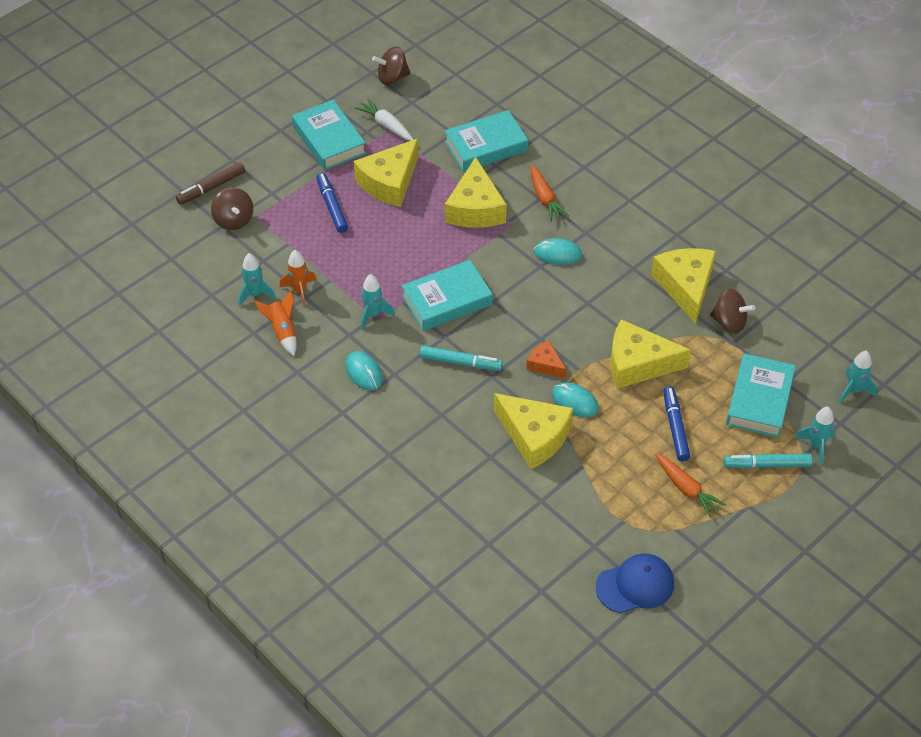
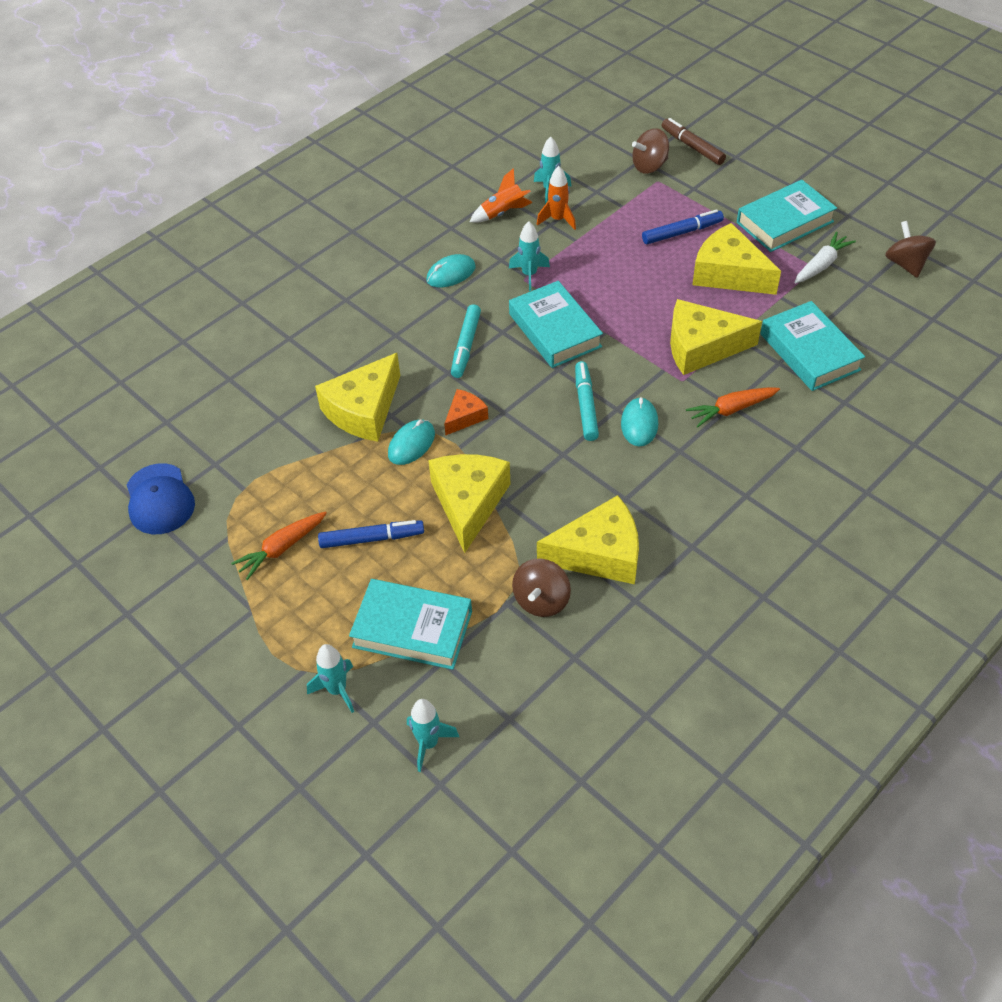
camera: 90 degrees right, 0 degrees up
turquoise marker [724,453,812,469] -> turquoise marker moved to [575,361,599,441]

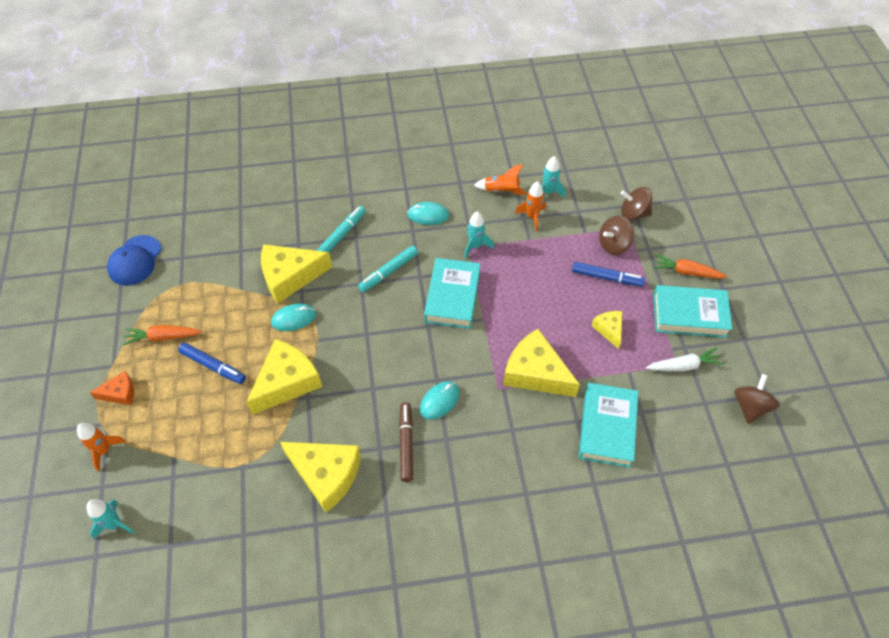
camera: 35 degrees right, 5 degrees up
turquoise rocket [307,644,354,713] -> orange rocket [77,423,126,472]
turquoise book [349,579,472,670] -> none
orange cheese [444,389,488,435] -> orange cheese moved to [90,371,134,405]
brown spinning top [512,559,571,617] -> brown spinning top moved to [599,216,634,255]
turquoise marker [575,361,599,441] -> turquoise marker moved to [317,206,366,252]
brown marker [662,118,726,165] -> brown marker moved to [399,402,413,482]
orange carrot [686,387,780,427] -> orange carrot moved to [653,254,728,279]
yellow cheese [692,223,781,295] -> yellow cheese [591,311,622,349], size x0.52

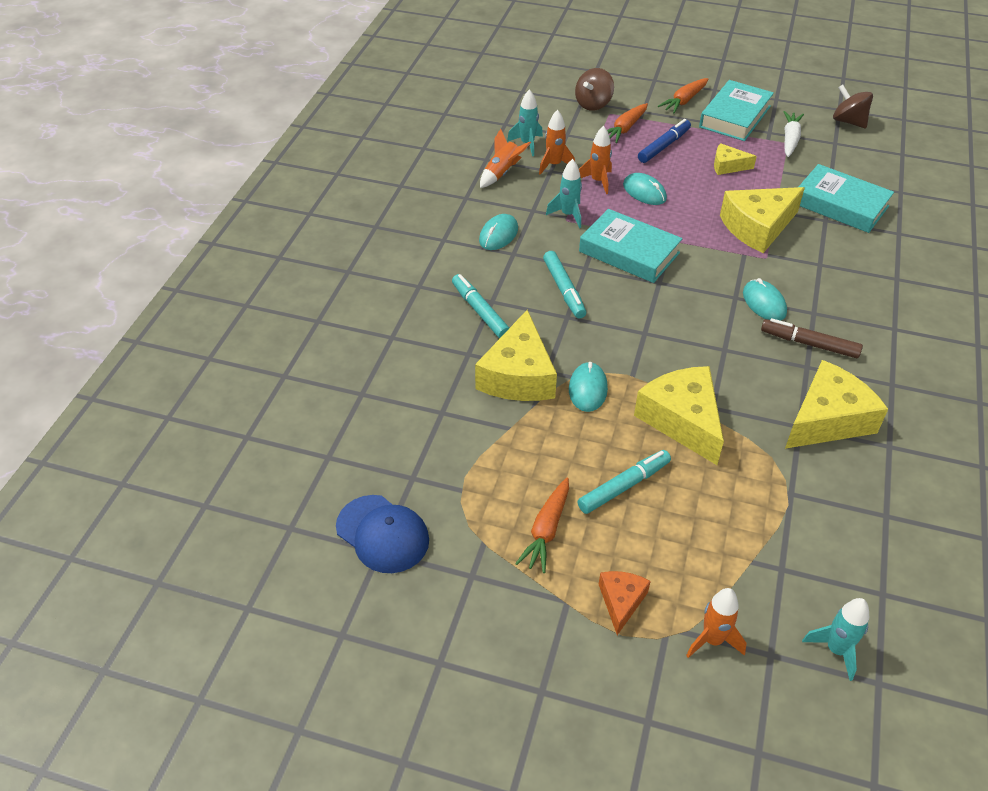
camera: 65 degrees left, 10 degrees down
blue marker [178,343,246,384] -> turquoise marker [577,450,671,514]
brown spinning top [599,216,634,255] -> orange carrot [607,103,648,143]
none -> orange rocket [579,126,612,194]
none -> turquoise mouse [623,173,667,205]

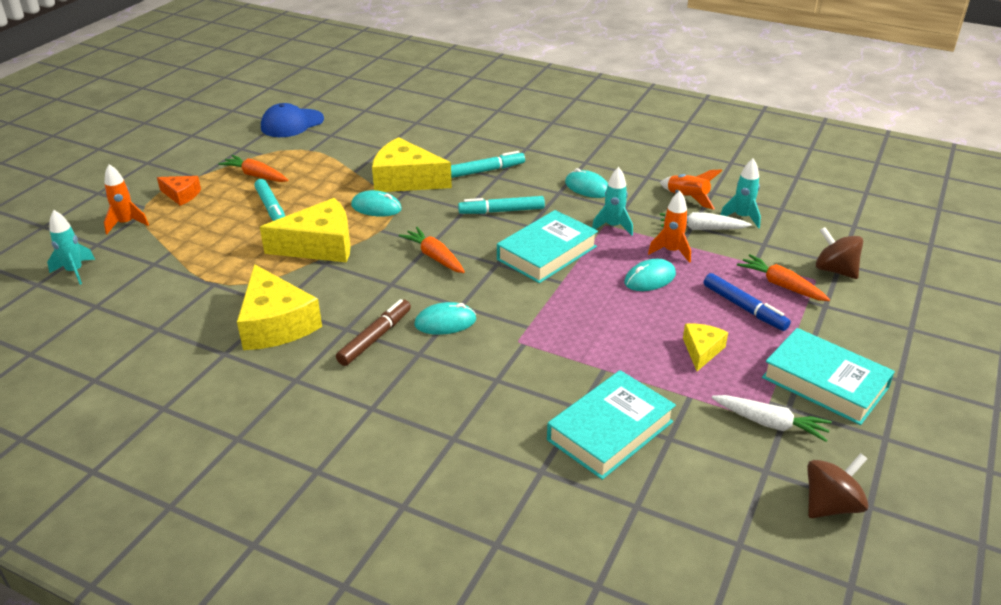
camera: 100 degrees right, 10 degrees down
orange rocket [539,110,575,175] -> white carrot [660,212,752,230]
orange carrot [658,78,708,113] -> orange carrot moved to [399,227,465,273]
yellow cheese [720,187,805,253] -> none

